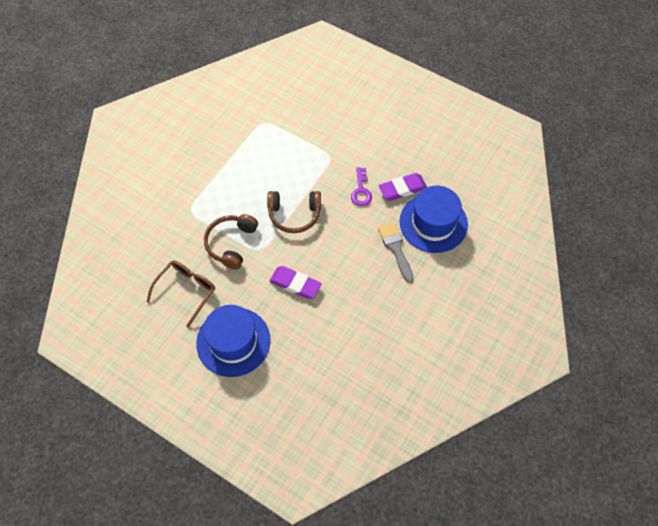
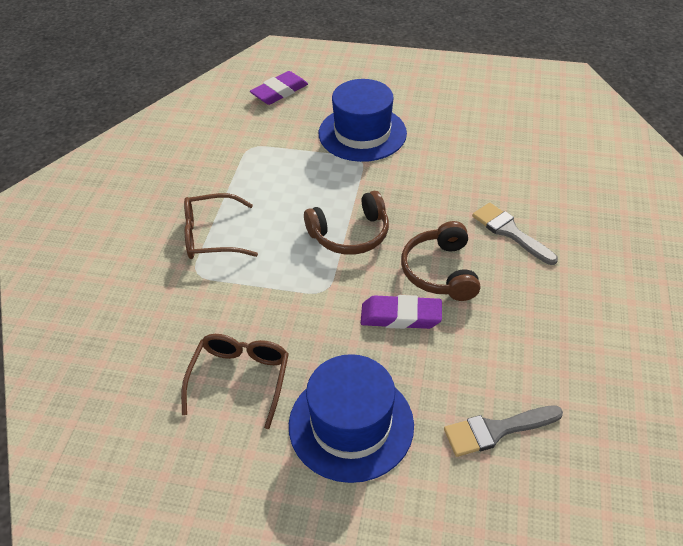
camera: 20 degrees left, 15 degrees down
brown headphones [204,214,258,269] -> brown headphones moved to [401,221,480,301]
purple key [351,167,372,206] -> none
purple eraser [379,173,427,201] -> purple eraser moved to [250,71,308,105]
blue hat [399,186,468,253] -> blue hat moved to [319,79,407,162]
none -> brown glasses [184,193,258,259]
none -> grey brush [444,405,563,457]

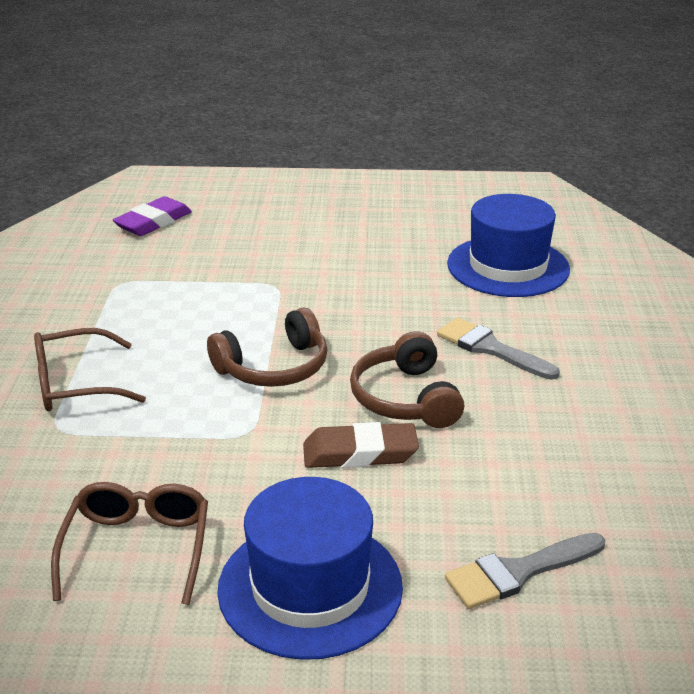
camera: 10 degrees left, 15 degrees down
blue hat [319,79,407,162] -> blue hat moved to [447,194,570,297]
purple eraser [361,295,442,329] -> brown eraser [303,422,419,468]

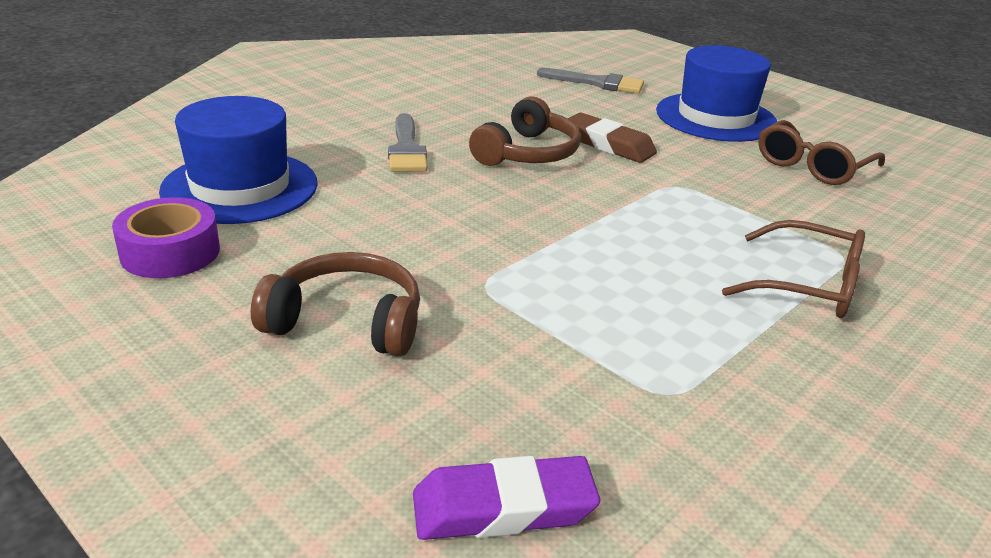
camera: 140 degrees left, 0 degrees up
brown headphones [207,307,327,387] -> brown headphones moved to [251,252,420,356]
none -> purple tape [112,197,220,278]

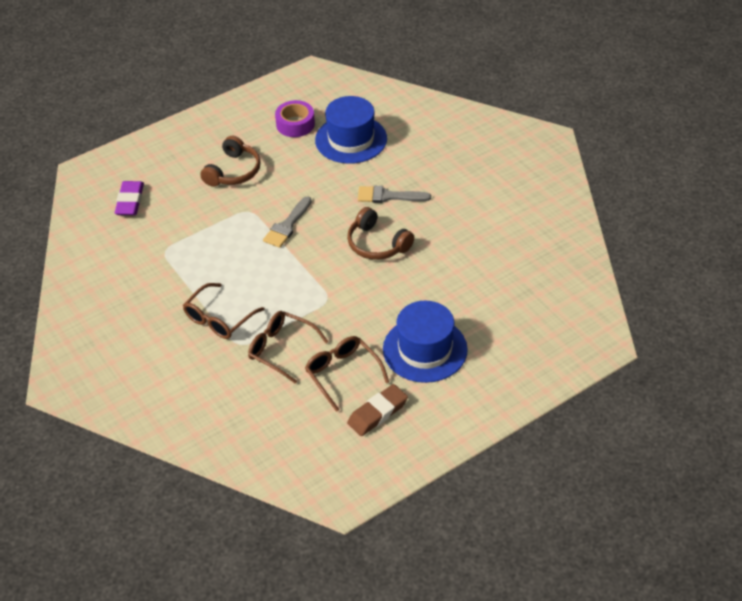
camera: 105 degrees right, 15 degrees up
grey brush [537,68,644,94] -> grey brush moved to [263,196,312,248]
brown eraser [568,113,657,163] -> brown eraser moved to [347,384,408,436]
none -> brown glasses [248,311,328,384]

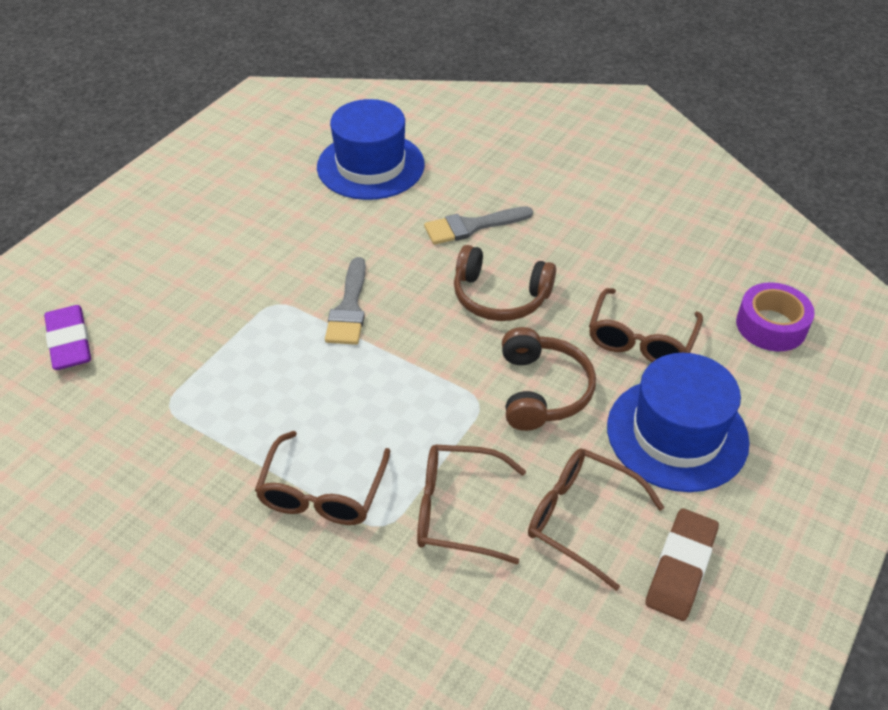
camera: 25 degrees left, 0 degrees up
brown headphones [200,136,261,187] -> brown headphones moved to [502,327,596,431]
purple tape [275,100,315,137] -> purple tape moved to [736,282,815,351]
none -> brown glasses [589,288,703,362]

